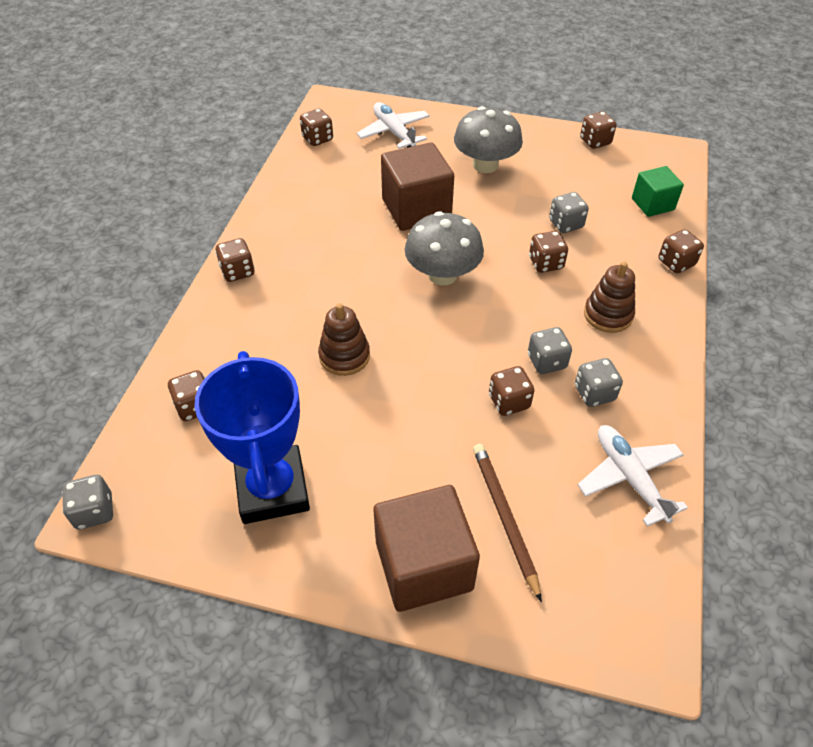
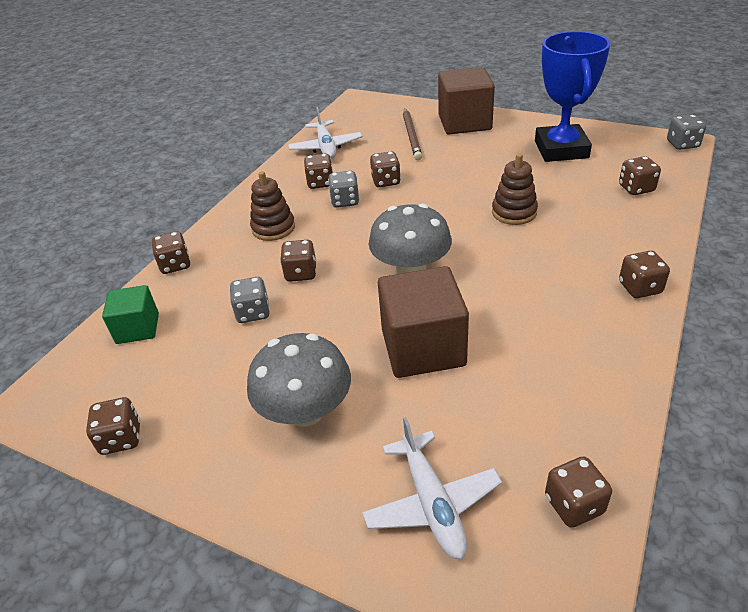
camera: 165 degrees left, 10 degrees down
grey dice [575,358,623,407] -> brown dice [304,154,333,189]

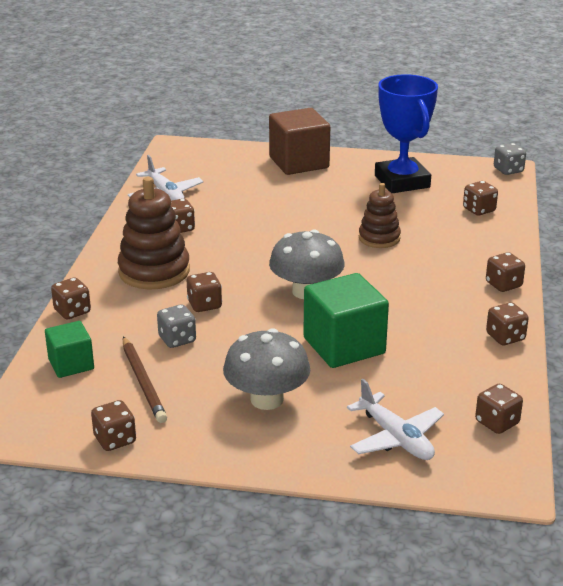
camera: 20 degrees left, 10 degrees down
brown stacking toy [250,171,295,241] -> brown stacking toy [118,177,190,289], size x1.62
grey dice [328,171,360,208] -> none
brown dice [370,151,401,187] -> brown dice moved to [486,302,529,345]
brown cube [378,266,469,378] -> green cube [303,273,389,368]
brown pencil [403,108,422,160] -> brown pencil moved to [123,336,167,423]

